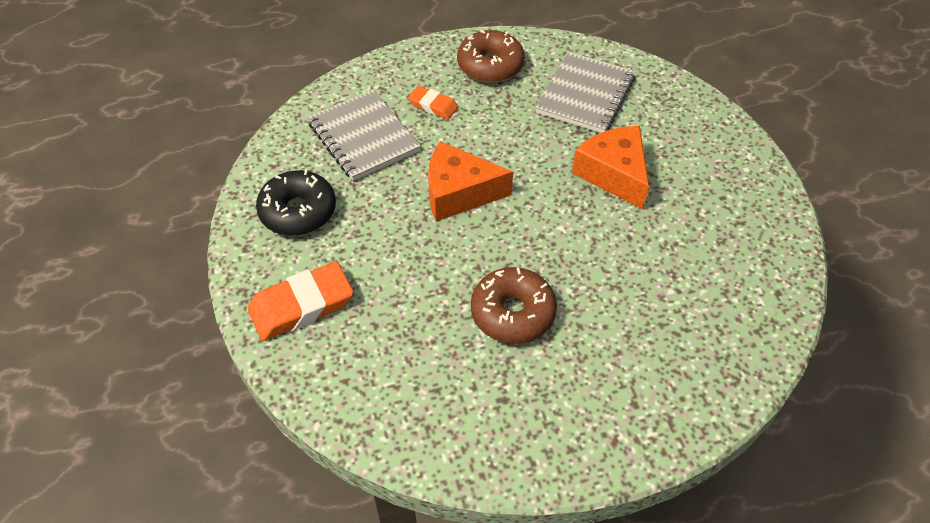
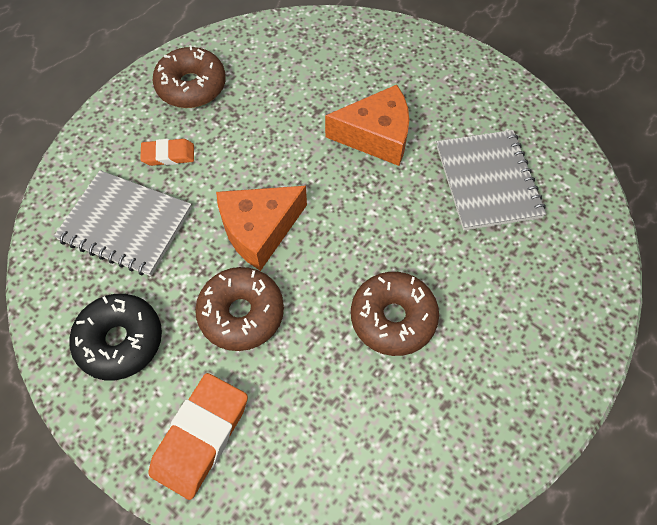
camera: 35 degrees left, 10 degrees up
grey notebook [535,52,635,133] -> grey notebook moved to [437,130,546,230]
orange cheese [572,126,649,209] -> orange cheese turned 150 degrees clockwise [325,85,409,166]
none -> brown donut [195,267,284,351]

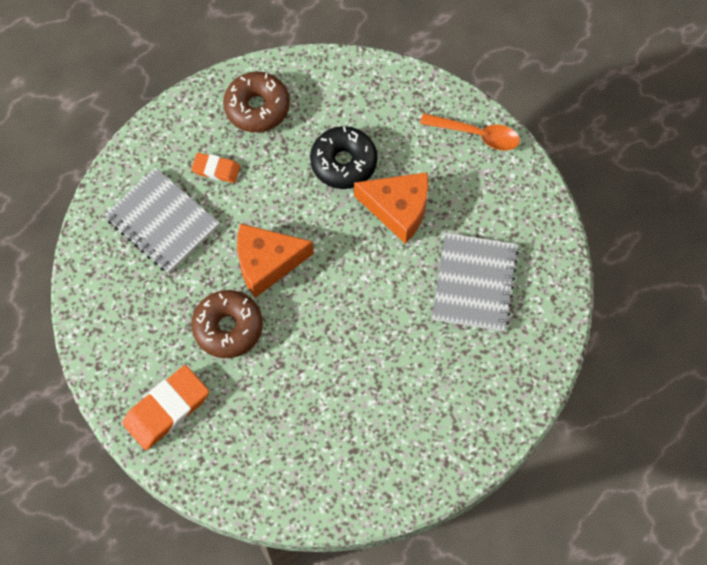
camera: 20 degrees right, 5 degrees up
black donut [69,294,162,380] -> black donut moved to [310,126,377,189]
brown donut [351,272,439,356] -> none
none -> orange spoon [420,113,520,151]

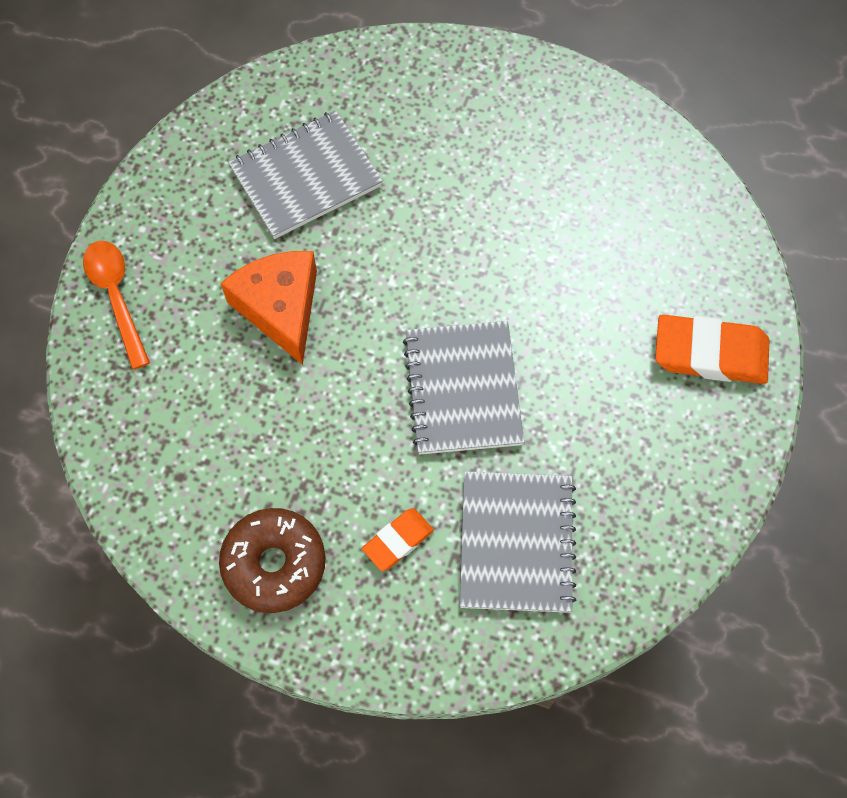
camera: 130 degrees left, 0 degrees up
orange eraser [191,153,240,183] -> orange eraser turned 75 degrees clockwise [362,508,434,571]
brown donut [191,290,263,358] -> none
orange cheese [237,224,314,298] -> grey notebook [403,321,524,455]
black donut [310,126,377,189] -> none

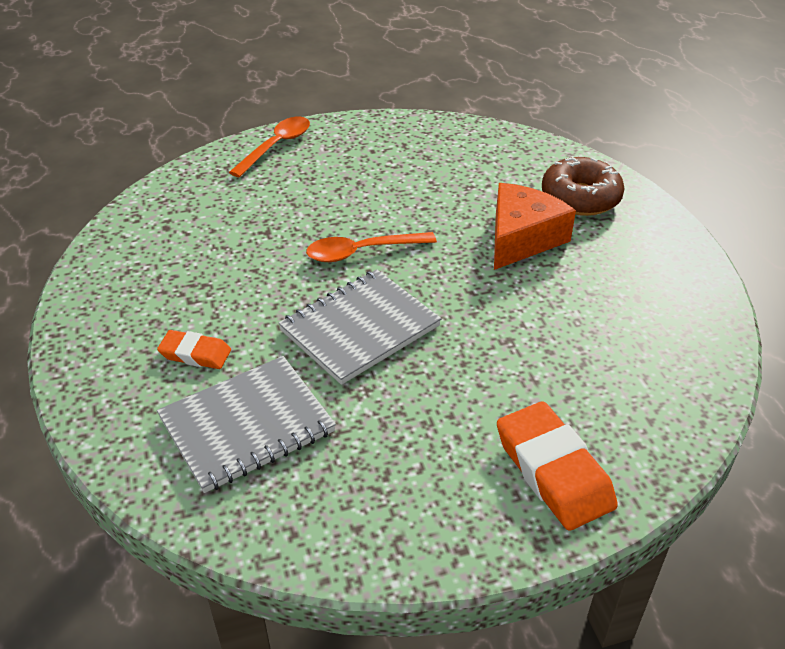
camera: 55 degrees right, 25 degrees down
brown donut [219,508,326,613] -> brown donut moved to [542,157,625,216]
orange cheese [221,251,317,365] -> orange cheese moved to [494,183,576,270]
grey notebook [228,110,383,239] -> none
none -> orange spoon [306,232,437,262]

